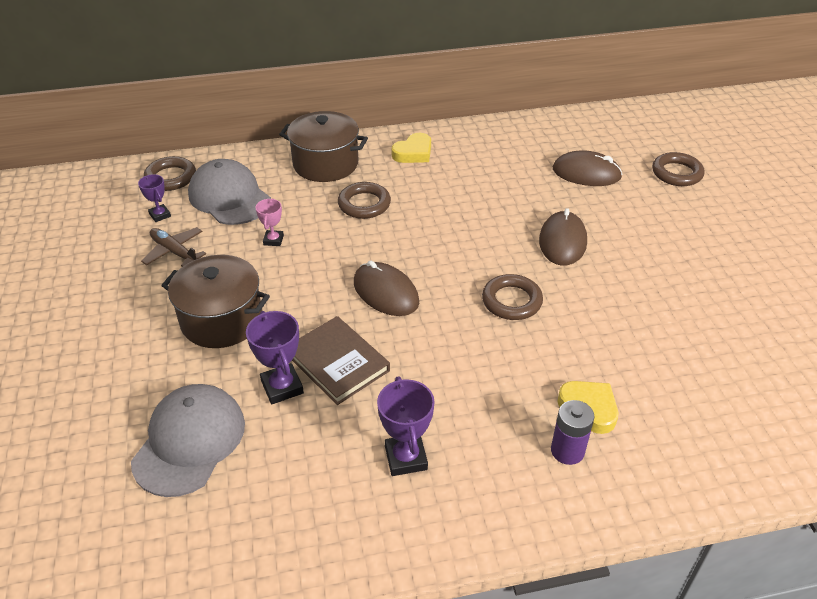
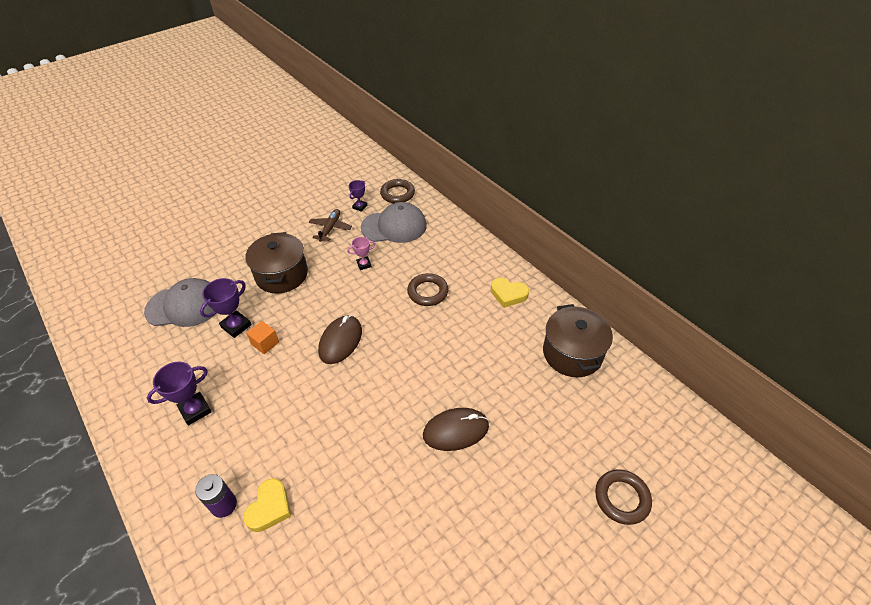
camera: 65 degrees right, 5 degrees up
grey cap [188,159,271,225] -> grey cap turned 60 degrees clockwise [361,202,427,243]
brown pot [279,111,368,182] -> brown pot moved to [543,304,613,377]
brown book [292,316,390,405] -> orange cube [246,321,279,354]
brown ring [482,274,543,320] -> none
brown mouse [553,151,623,186] -> none

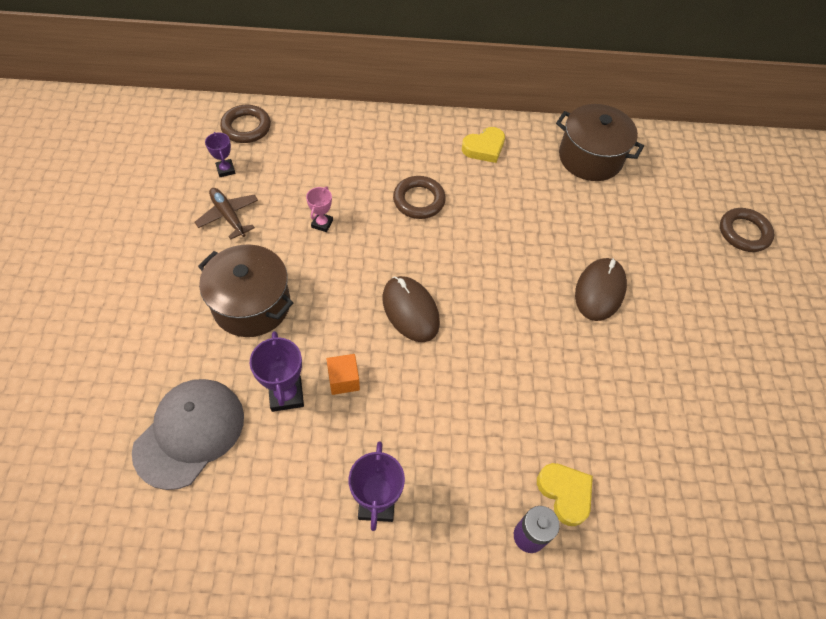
camera: 55 degrees left, 10 degrees up
grey cap [361,202,427,243] -> none

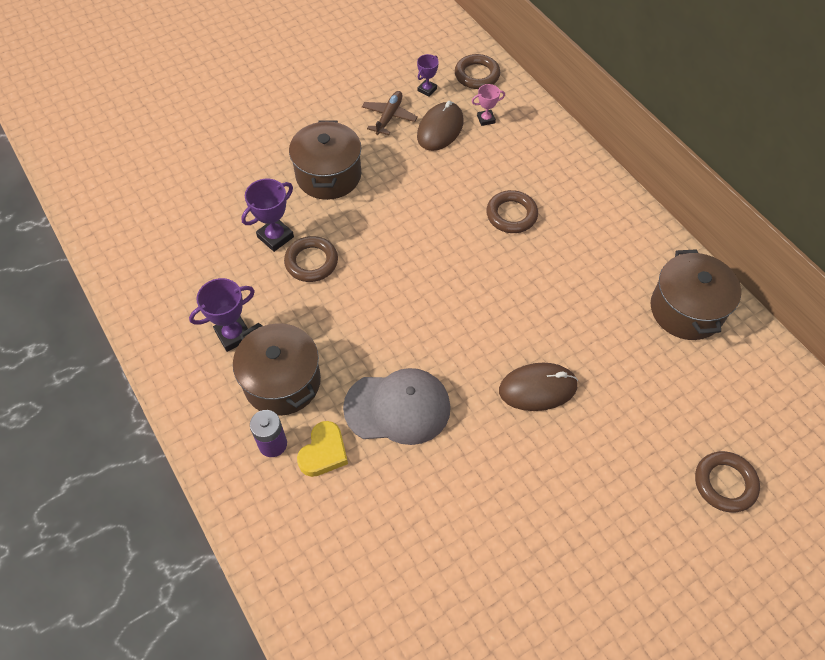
camera: 60 degrees right, 0 degrees up
grey cap [132,379,244,490] -> grey cap moved to [343,368,451,445]
pink trophy [306,187,333,232] -> pink trophy moved to [472,84,505,126]
orange cube [326,354,360,395] -> brown ring [284,236,338,282]
brown mouse [383,276,440,342] -> brown mouse moved to [417,101,464,151]
yellow heart [462,127,505,163] -> none
none -> brown pot [233,323,321,416]

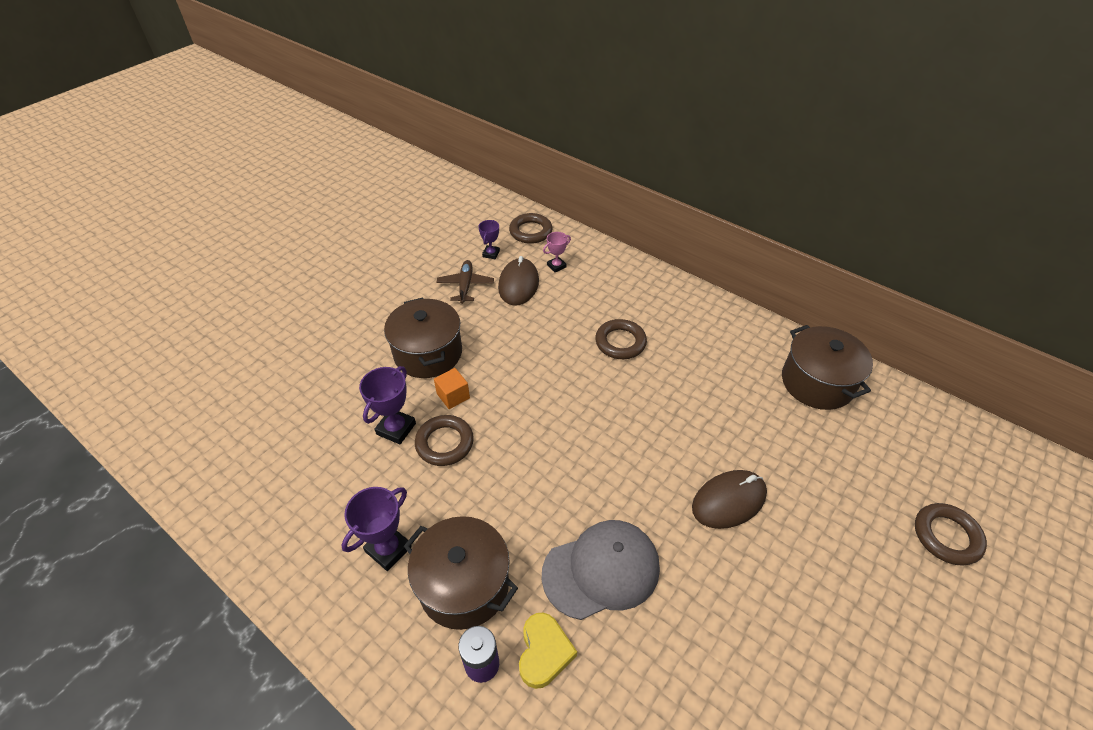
camera: 20 degrees left, 10 degrees down
none -> orange cube [434,368,470,409]

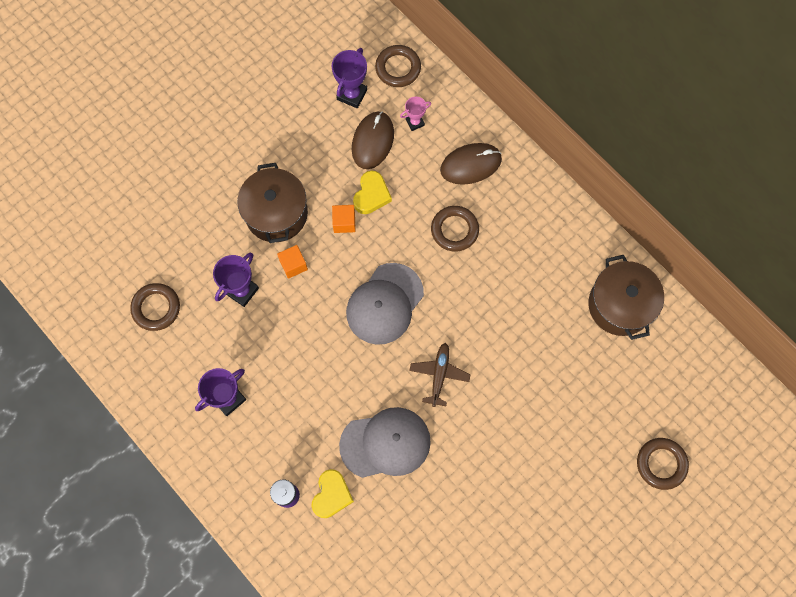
camera: 10 degrees right, 25 degrees up
brown pot [404,516,518,630] -> none
brown ring [415,415,474,466] -> brown ring moved to [130,283,180,331]
brown plane [436,260,494,304] -> brown plane moved to [409,343,470,407]
purple trophy [479,220,500,259] -> purple trophy [332,48,367,108], size x1.63
brown mouse [692,470,767,529] -> brown mouse moved to [440,143,502,185]
none -> orange cube [332,205,356,233]
none -> grey cap [346,263,424,345]
none -> yellow heart [353,171,392,214]

